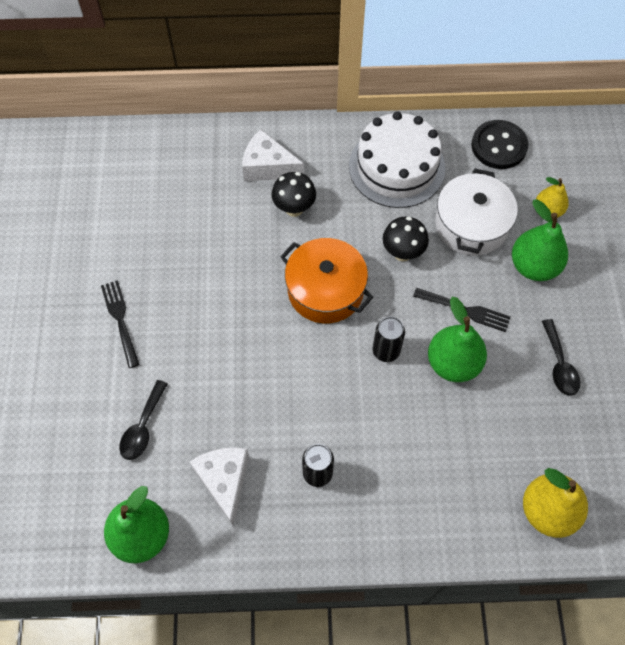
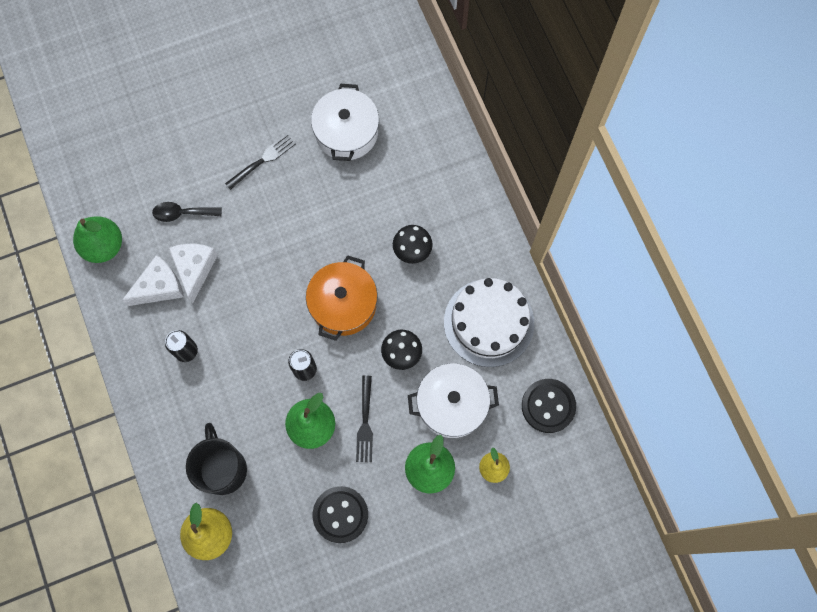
camera: 70 degrees right, 10 degrees up
white cheese [242,129,304,181] -> white cheese moved to [169,244,218,303]
black spoon [542,319,580,396] -> black button [313,486,368,543]
none -> black mug [186,423,247,495]
none -> white pot [311,84,379,161]

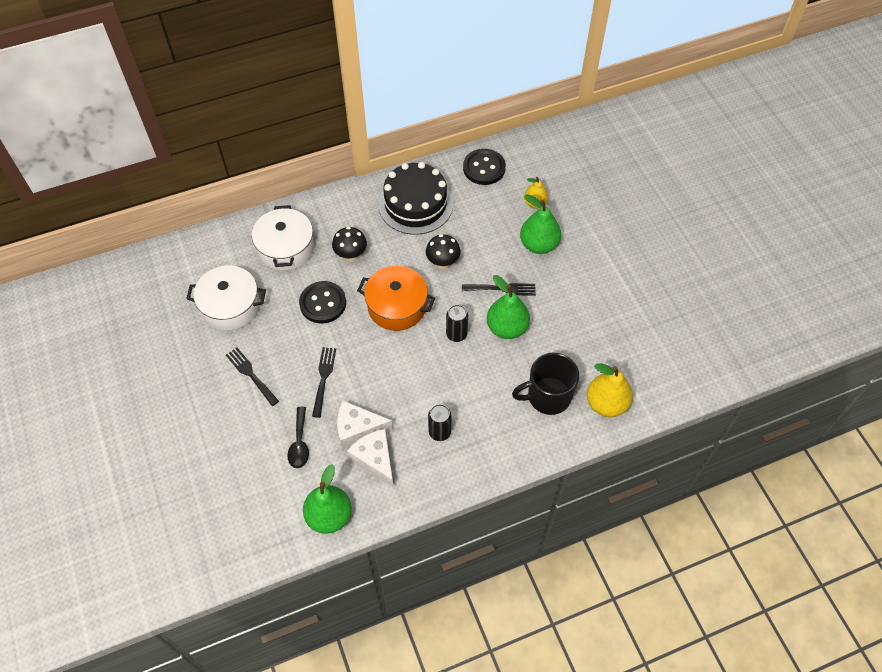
camera: 90 degrees left, 15 degrees down
black button [313,486,368,543] -> black button moved to [299,281,346,323]
white pot [408,364,499,438] -> white pot moved to [252,205,314,271]
white cake [444,278,534,367] -> black cake [378,162,453,235]
none -> black fork [312,347,336,418]

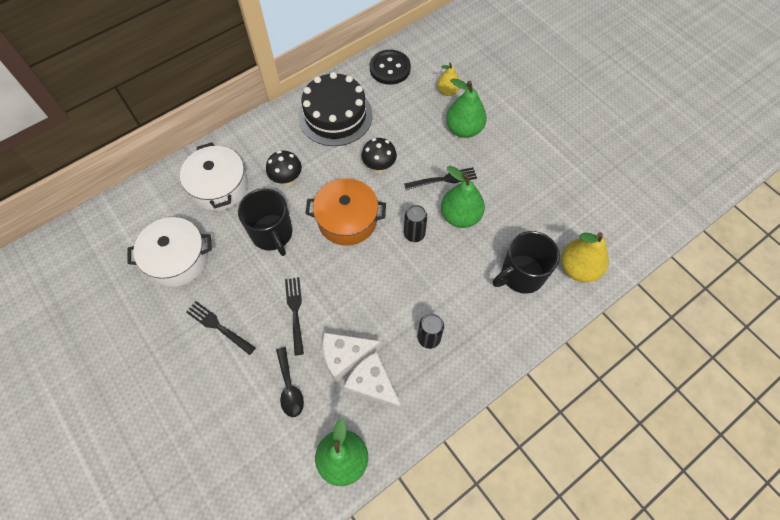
camera: 15 degrees left, 5 degrees up
black button [299,281,346,323] -> black mug [238,189,293,256]

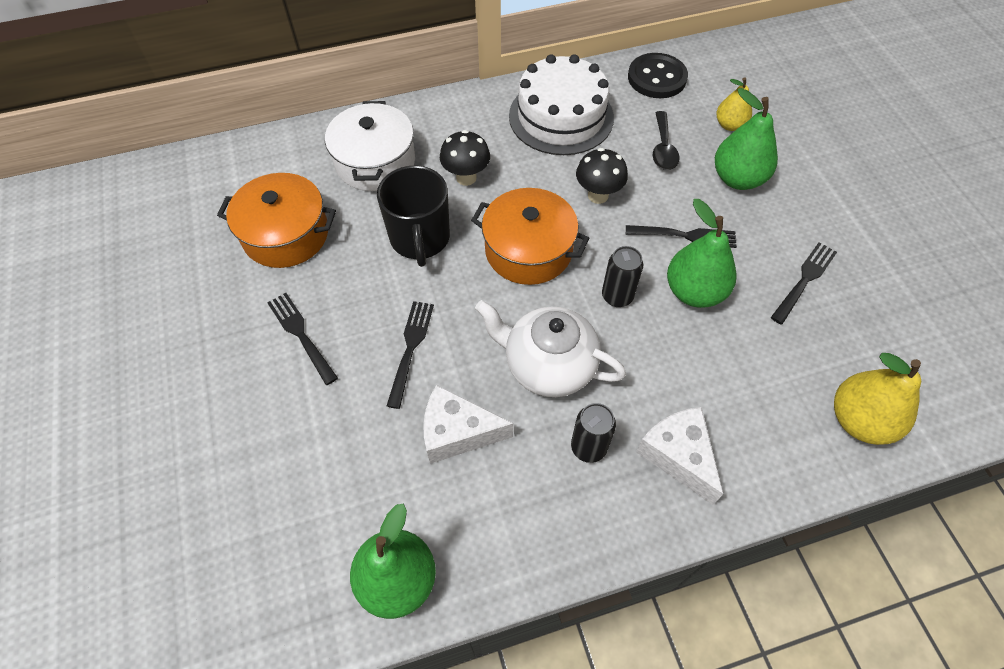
camera: 20 degrees right, 5 degrees down
white pot [128,217,212,287] -> orange pot [217,173,336,268]
black spoon [276,347,304,417] -> black spoon moved to [653,111,679,170]
black cake [299,72,373,146] -> white cake [509,54,614,155]
white cheese [344,352,401,410] -> white cheese moved to [636,407,723,505]
black mug [493,231,560,294] -> none
none -> white teapot [475,300,626,397]
none -> black fork [771,242,837,324]

